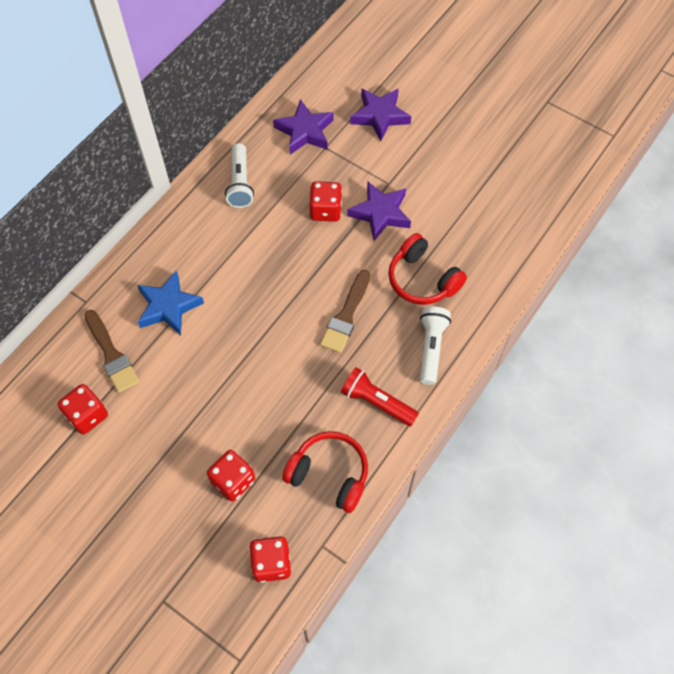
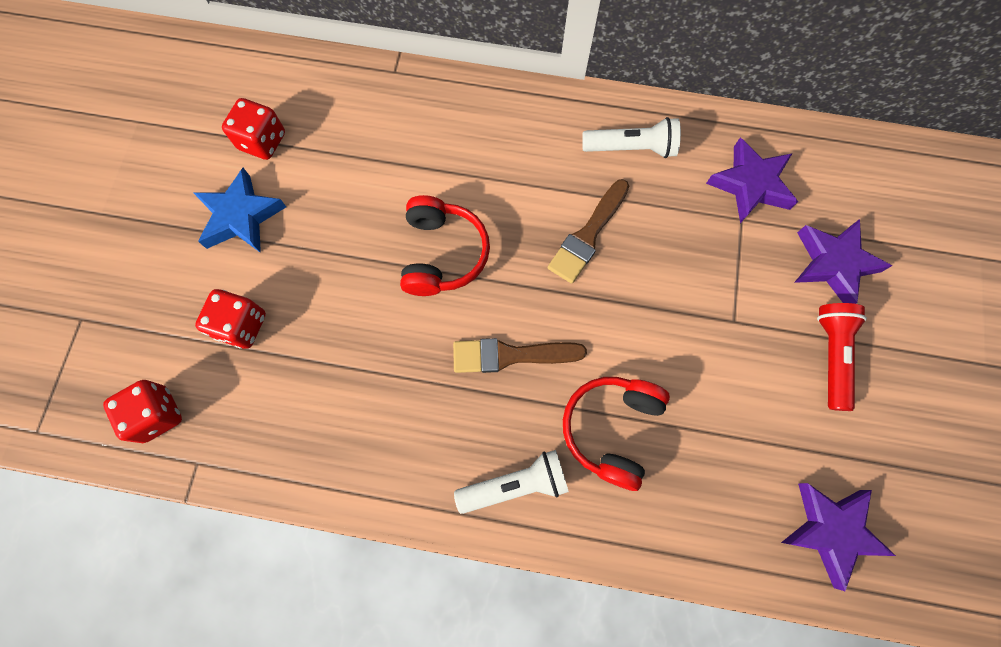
camera: 65 degrees right, 10 degrees up
brown brush [85,310,140,393] -> brown brush moved to [548,179,629,284]
blue star [137,270,204,335] -> blue star moved to [194,168,286,253]
white flashlight [225,143,254,208] -> white flashlight turned 150 degrees counterclockwise [582,117,681,158]
red headphones [282,431,368,513] -> red headphones moved to [400,195,490,296]
red dice [309,181,342,222] -> none
red flashlight [341,367,419,426] -> red flashlight moved to [817,303,867,411]
purple star [347,182,411,241] -> purple star moved to [781,483,896,591]

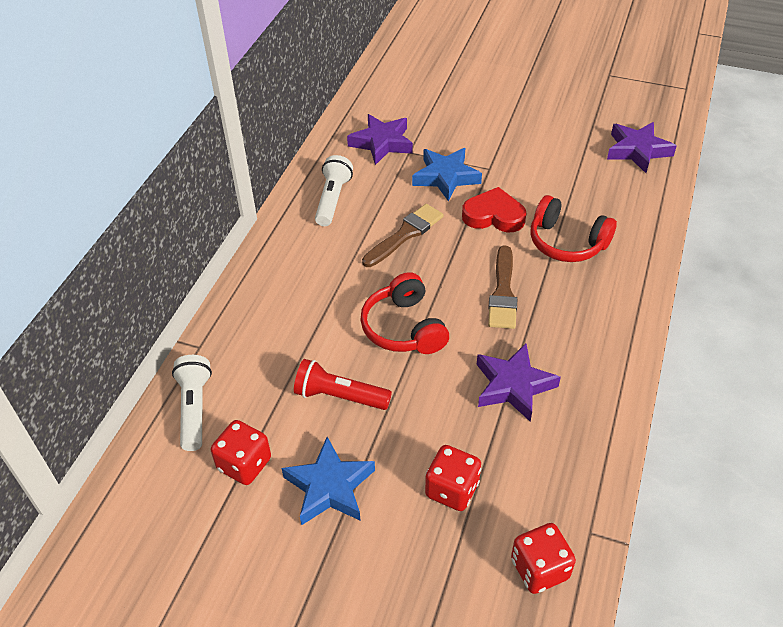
camera: 80 degrees left, 25 degrees down
red headphones [400,195,490,296] -> red headphones turned 120 degrees counterclockwise [360,272,449,354]
white flashlight [454,450,569,514] -> white flashlight moved to [172,355,212,451]
brown brush [548,179,629,284] -> brown brush turned 90 degrees counterclockwise [362,204,444,267]
purple star [794,219,892,304] -> purple star moved to [476,343,561,422]
red flashlight [817,303,867,411] -> red flashlight moved to [294,359,392,410]
none -> blue star [412,148,482,202]
none -> red heart [462,187,526,232]

